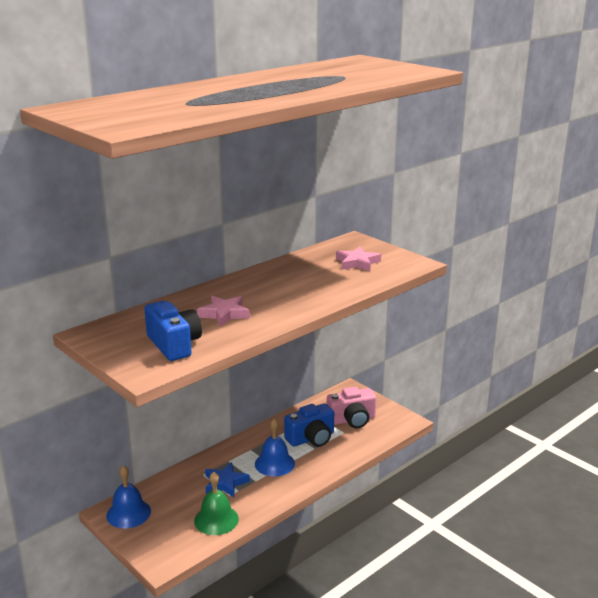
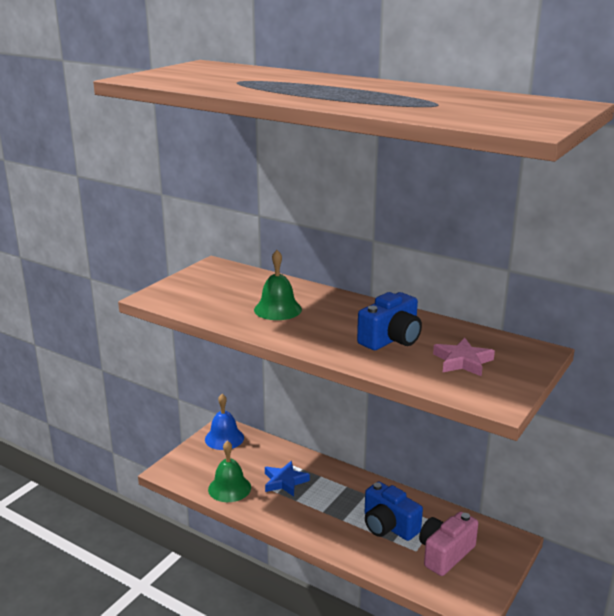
camera: 75 degrees right, 0 degrees up
blue camera [144,301,202,361] -> blue camera moved to [357,292,422,350]
pink star [197,296,250,327] -> green bell [254,250,302,320]
blue bell [255,419,295,476] -> none
pink camera [327,387,376,429] -> pink camera turned 75 degrees clockwise [419,511,478,576]

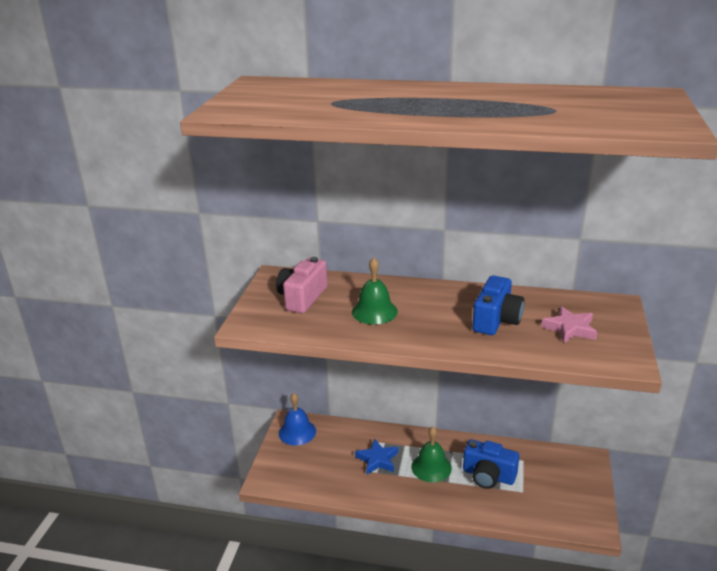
camera: 20 degrees left, 5 degrees up
green bell [208,441,251,502] -> green bell moved to [411,427,452,482]
pink camera [419,511,478,576] -> pink camera moved to [276,257,328,313]

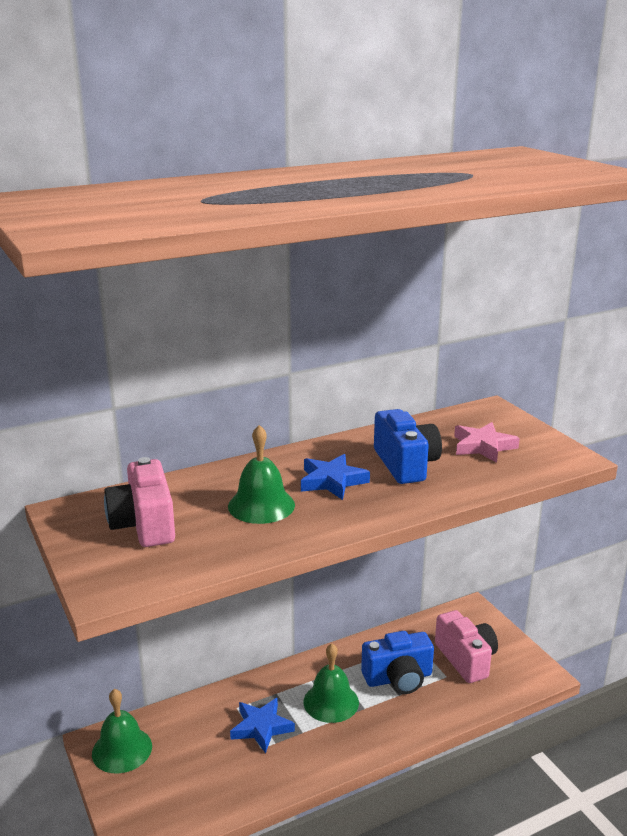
camera: 40 degrees left, 5 degrees down
blue bell [279,393,316,445] -> green bell [92,689,152,774]
none -> blue star [301,454,370,500]
none -> pink camera [435,610,498,683]

